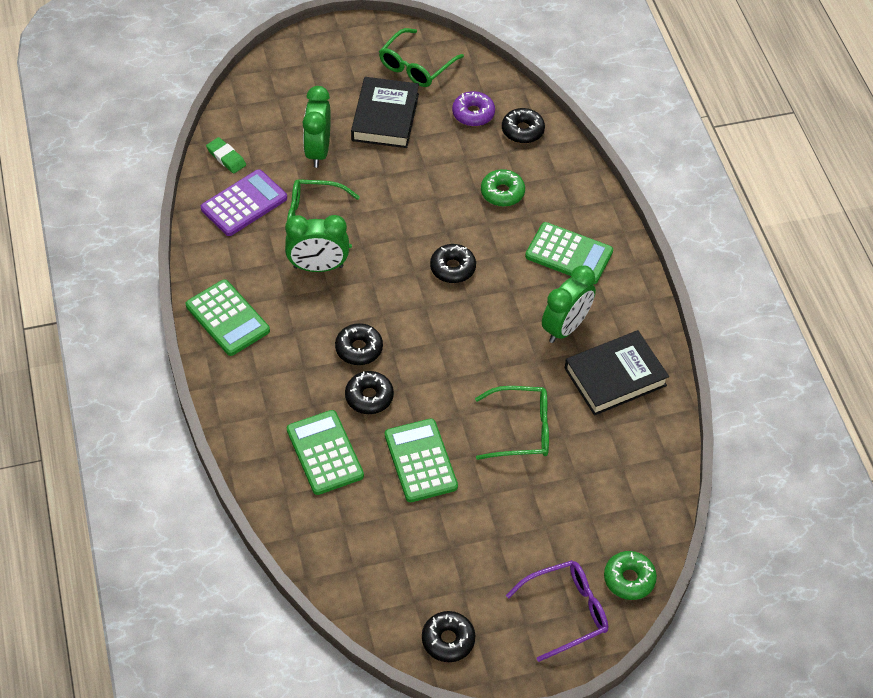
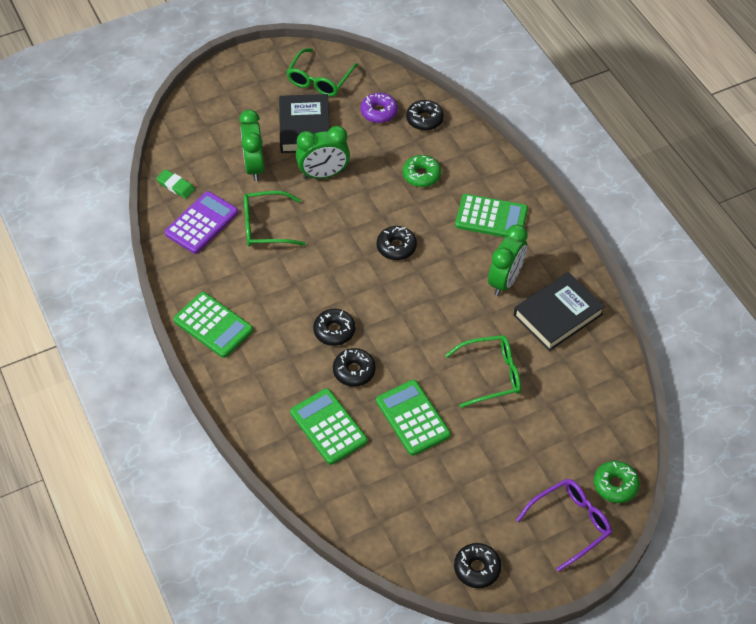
camera: 10 degrees left, 0 degrees up
green clock [285,215,349,272] -> green clock moved to [296,126,350,179]

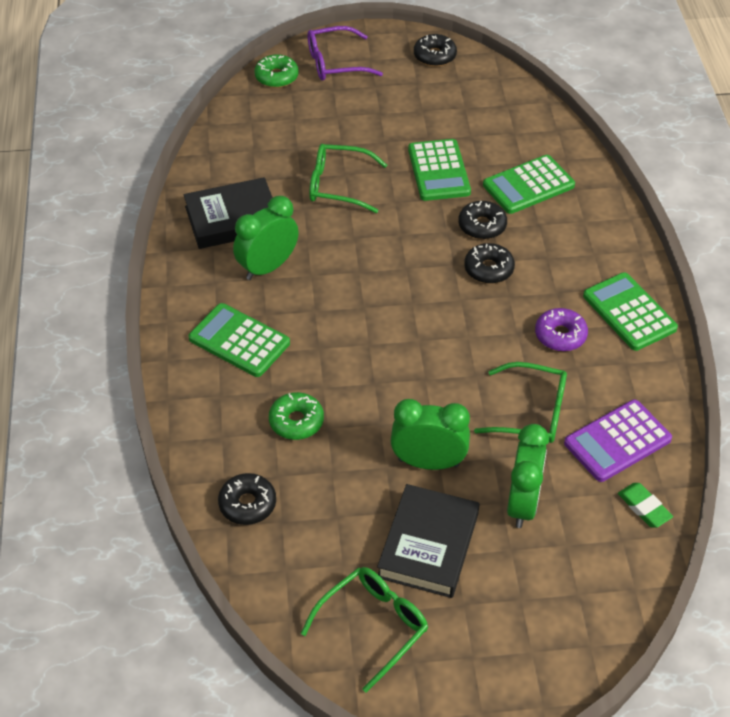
camera: 160 degrees left, 5 degrees down
green calculator [290,388,368,465] -> green calculator turned 75 degrees clockwise [483,155,575,214]
purple donut [361,93,398,123] -> purple donut moved to [535,308,588,351]
black donut [377,226,417,260] -> none

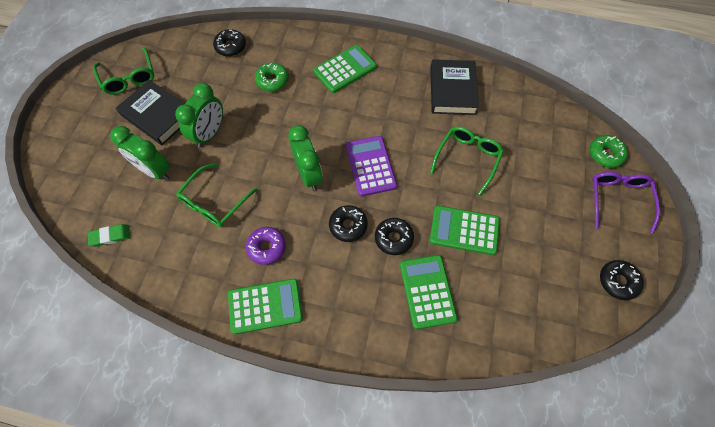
camera: 110 degrees right, 15 degrees up
green clock [233,196,299,280] -> green clock moved to [288,125,323,191]
purple calculator [564,400,672,482] -> purple calculator moved to [346,136,397,196]

